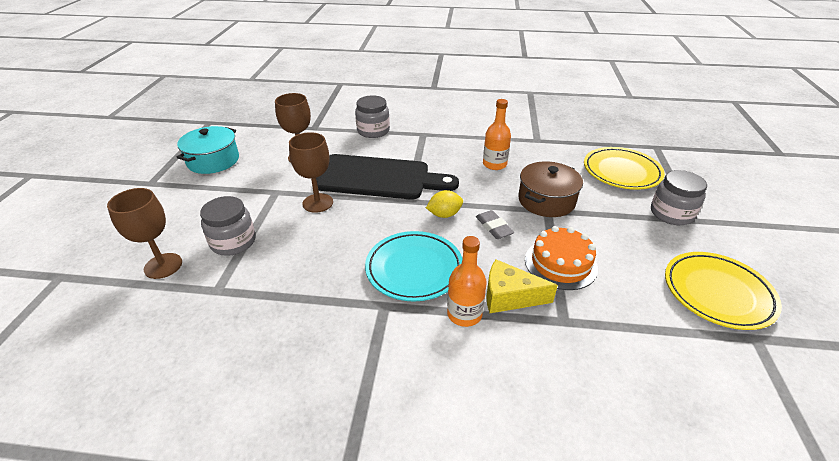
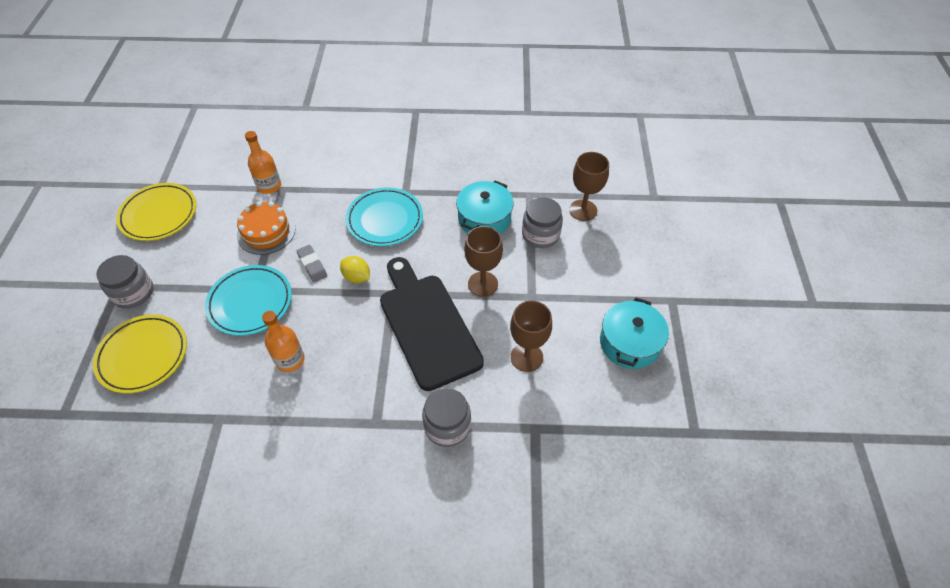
camera: 175 degrees right, 15 degrees up
black cutting board [316,154,459,200] -> black cutting board turned 60 degrees clockwise [380,257,484,391]
yellow lemon [426,190,463,218] -> yellow lemon turned 60 degrees clockwise [340,256,370,283]
orange bottle [447,236,487,327] -> orange bottle moved to [245,131,281,194]
yellow cheese [486,259,558,313] -> none
brown pot [518,161,583,217] -> turquoise plate [205,265,292,336]
none -> turquoise pot [456,180,513,234]

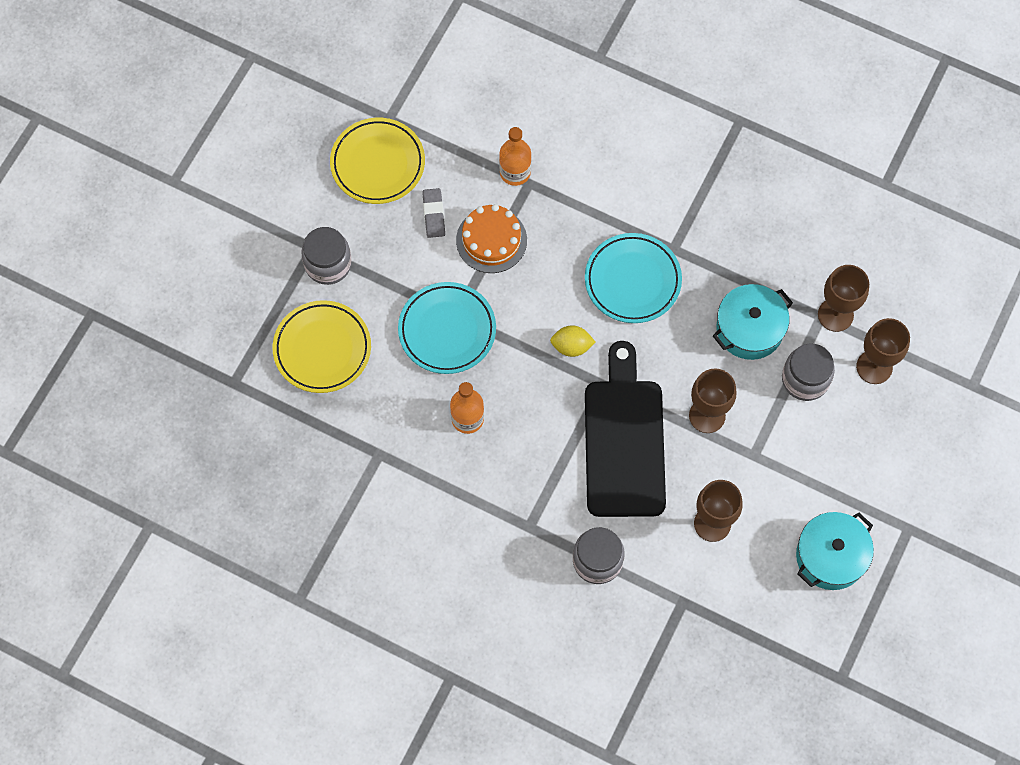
camera: 25 degrees right, 15 degrees up
grey eraser [297,245,327,282] -> grey eraser moved to [422,188,445,238]
yellow lemon [340,256,370,283] -> yellow lemon turned 60 degrees counterclockwise [550,325,595,357]
none -> brown goblet [818,265,869,332]

